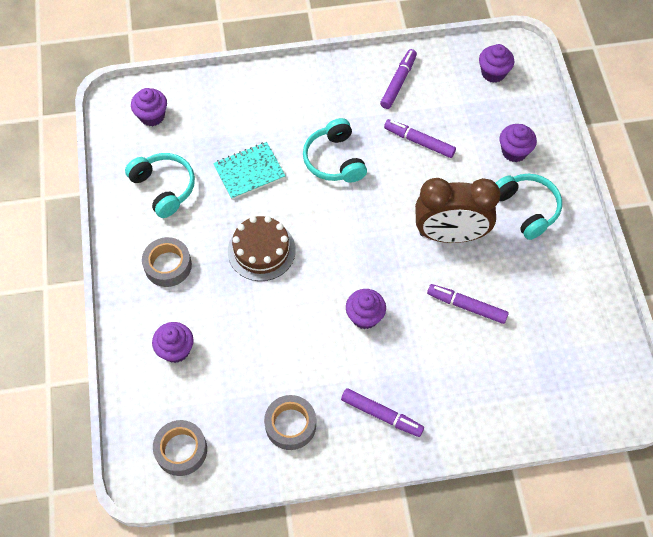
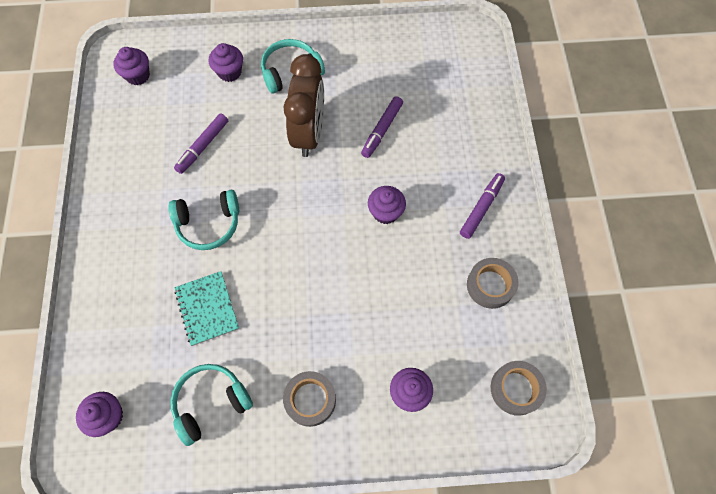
camera: 85 degrees left, 5 degrees up
brown cake [228,216,296,281] -> none
purple marker [380,49,417,109] -> none

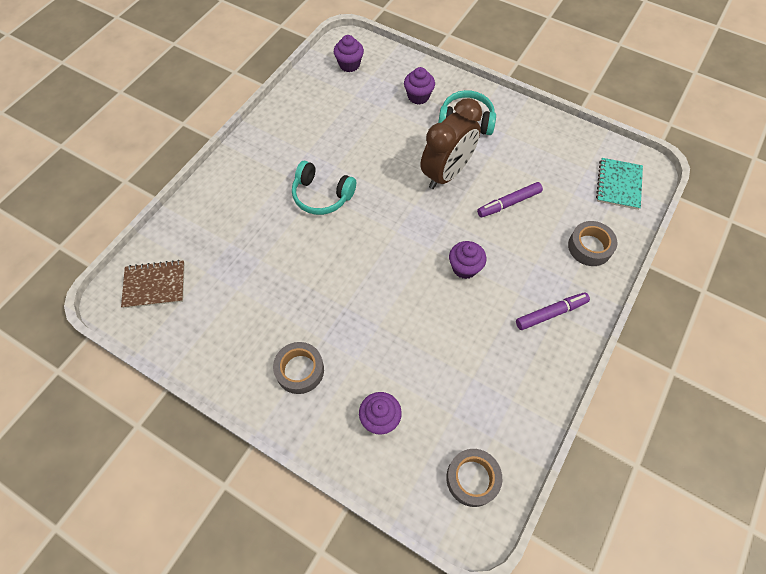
camera: 35 degrees right, 5 degrees down
purple cupcake [76,392,123,437] -> brown notebook [121,260,185,308]
turquoise headphones [170,364,253,446] -> none
purple marker [174,113,228,174] -> none
turquoise notebook [174,271,239,346] -> turquoise notebook moved to [596,158,643,210]
grey tape [467,258,519,309] -> grey tape moved to [568,221,617,266]

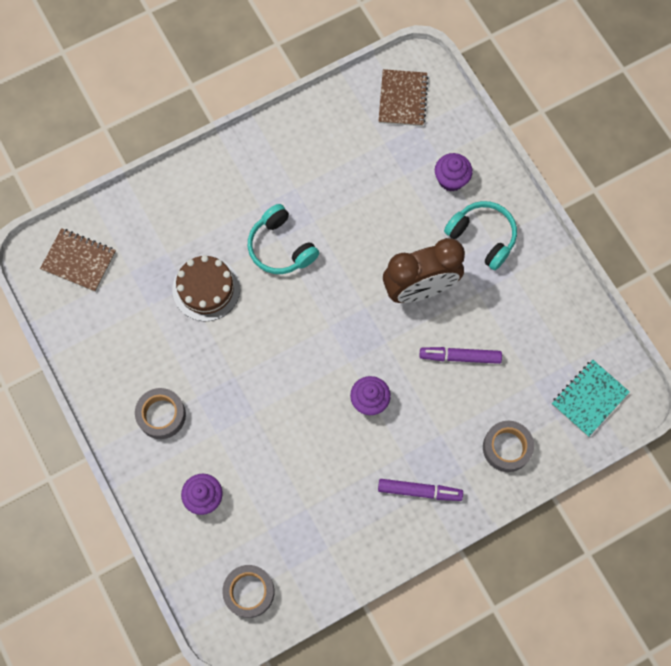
camera: 30 degrees right, 10 degrees up
purple cupcake [334,35,364,72] -> brown notebook [379,69,428,126]
none -> brown cake [172,255,240,321]

